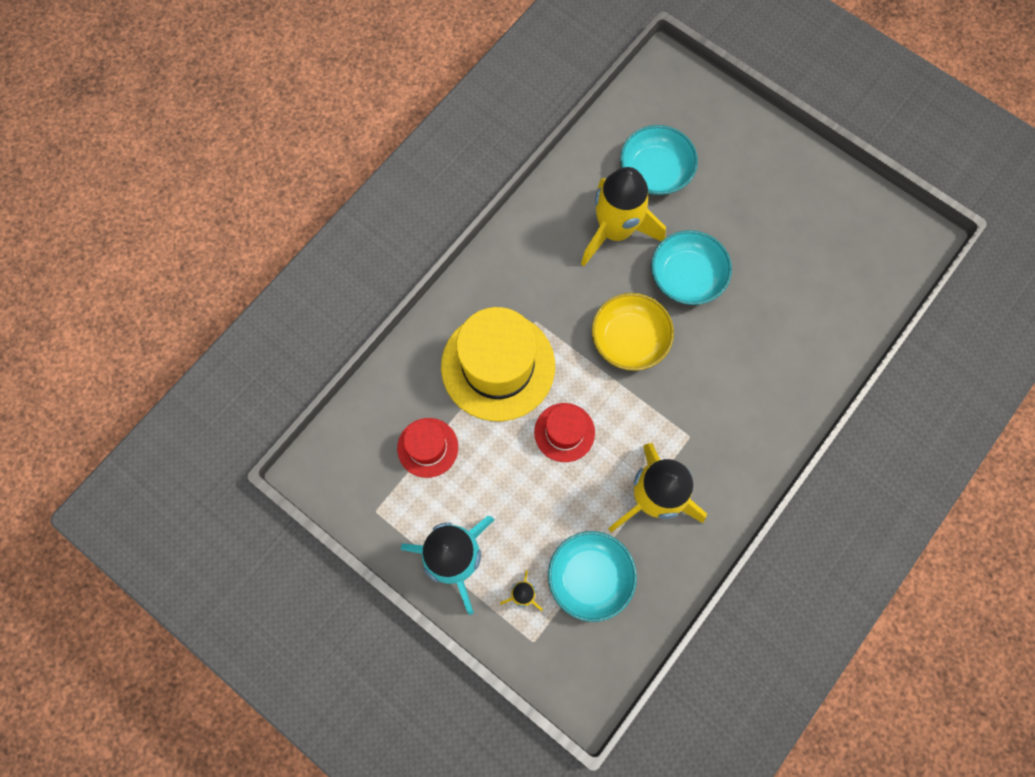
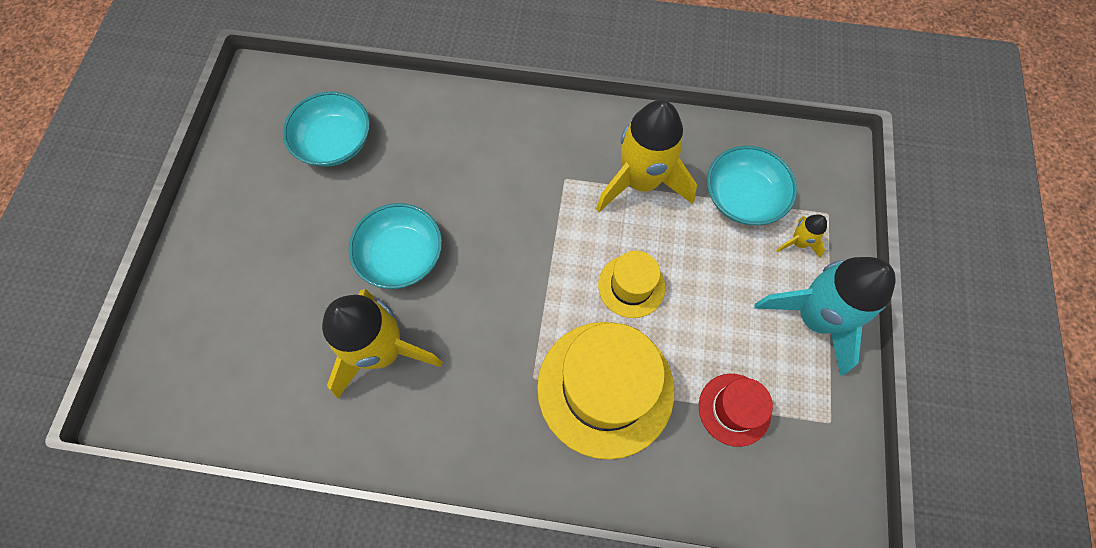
camera: 120 degrees left, 5 degrees down
red hat [534,403,595,462] -> yellow hat [598,251,665,318]
yellow bowl [592,293,674,371] -> none
turquoise bowl [620,125,698,195] -> turquoise bowl moved to [283,91,370,167]

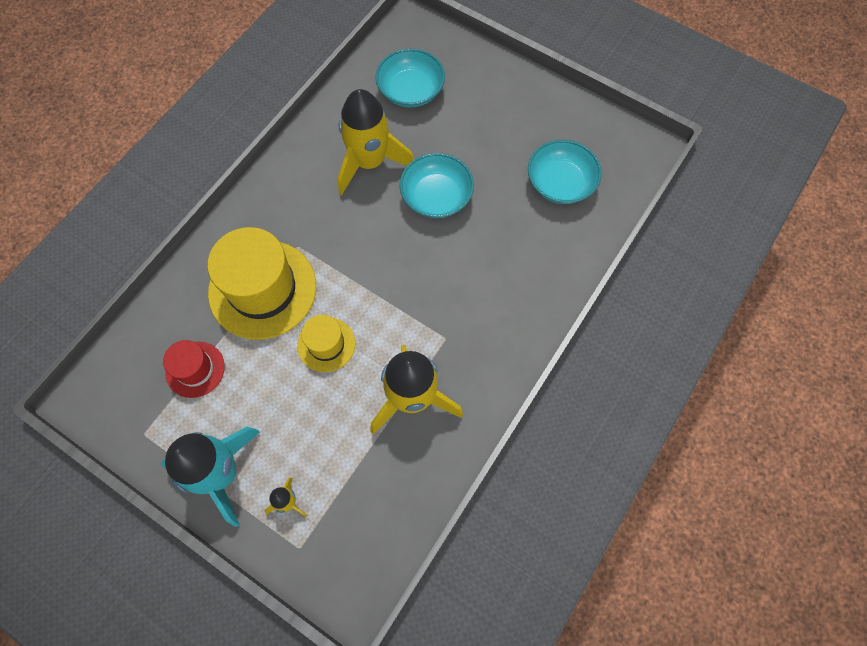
camera: 115 degrees right, 0 degrees up
turquoise bowl [707,146,797,225] -> turquoise bowl moved to [376,49,445,108]

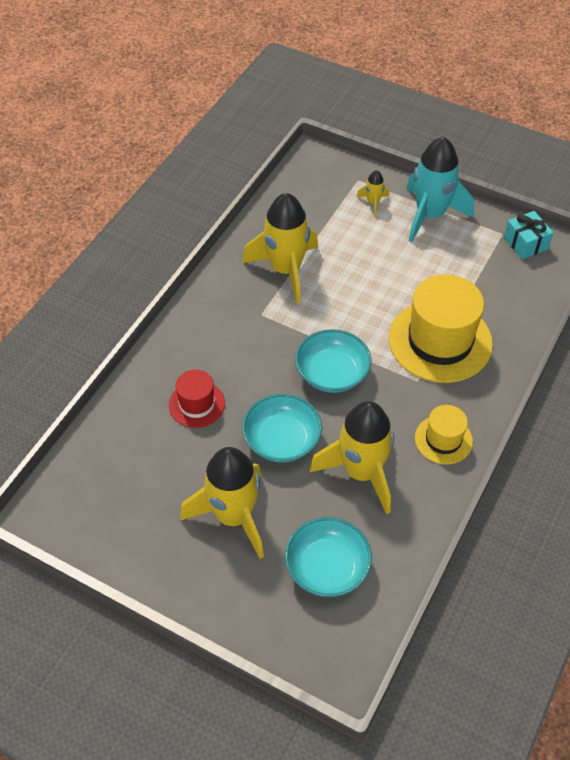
camera: 175 degrees right, 15 degrees down
red hat [163,340,225,398] -> red hat moved to [169,370,225,428]
yellow hat [297,315,355,372] -> yellow hat moved to [415,405,473,464]
turquoise bowl [528,140,602,204] -> turquoise bowl moved to [295,329,372,393]
none -> yellow rocket [180,447,264,559]
none -> turquoise gift [504,211,554,259]

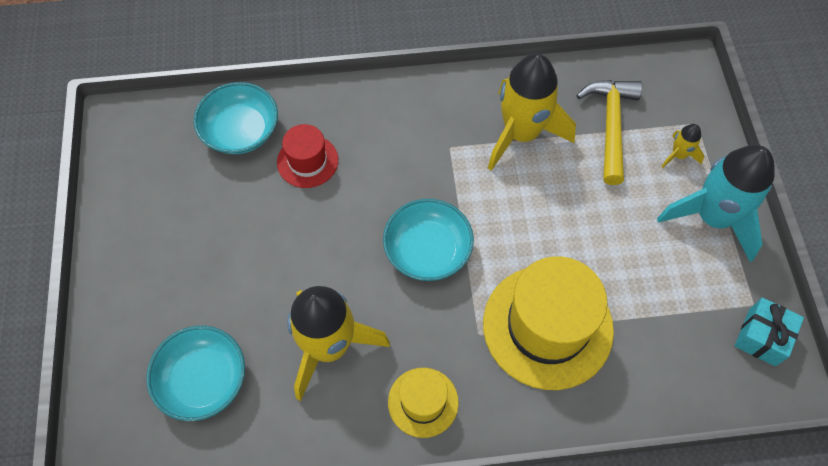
camera: 55 degrees right, 10 degrees up
yellow rocket [180,447,264,559] -> none
turquoise bowl [242,394,322,463] -> turquoise bowl moved to [194,82,278,154]
none -> yellow hammer [576,80,642,185]

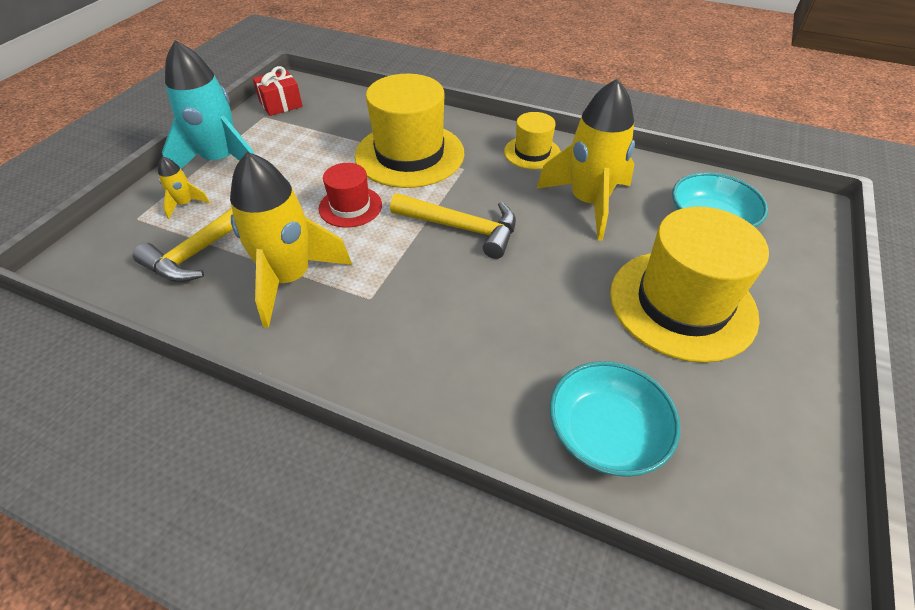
camera: 150 degrees left, 15 degrees down
red hat [277,124,338,188] -> red hat moved to [318,163,382,228]
turquoise bowl [383,199,474,281] -> yellow hammer [390,193,516,259]
turquoise gift [735,298,804,366] -> red gift [253,66,303,116]
none -> yellow hat [610,207,769,363]

